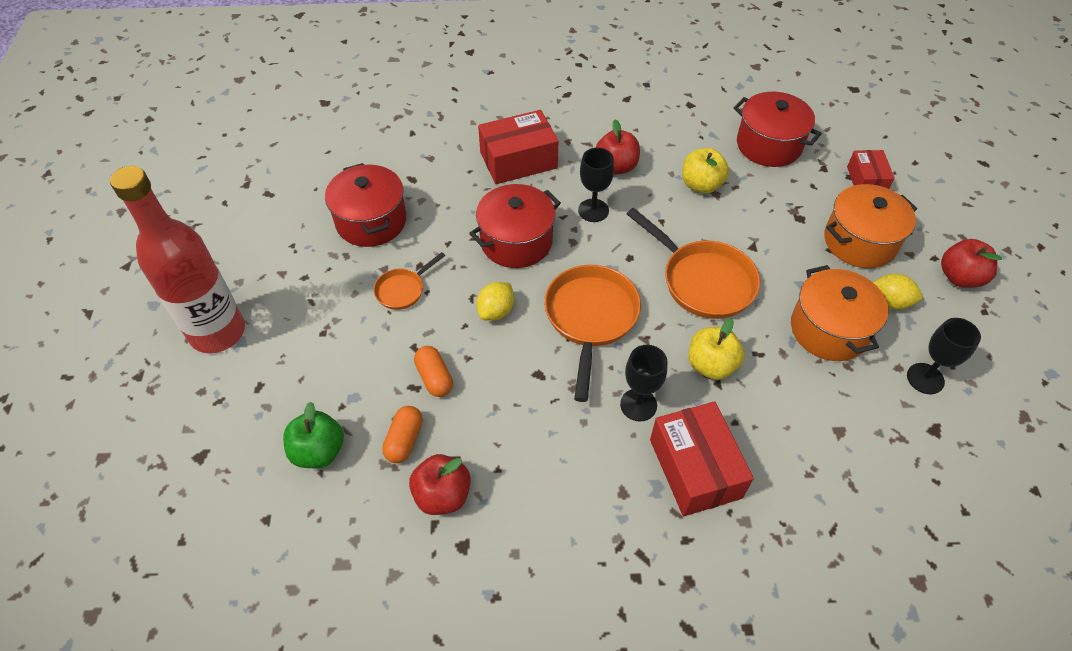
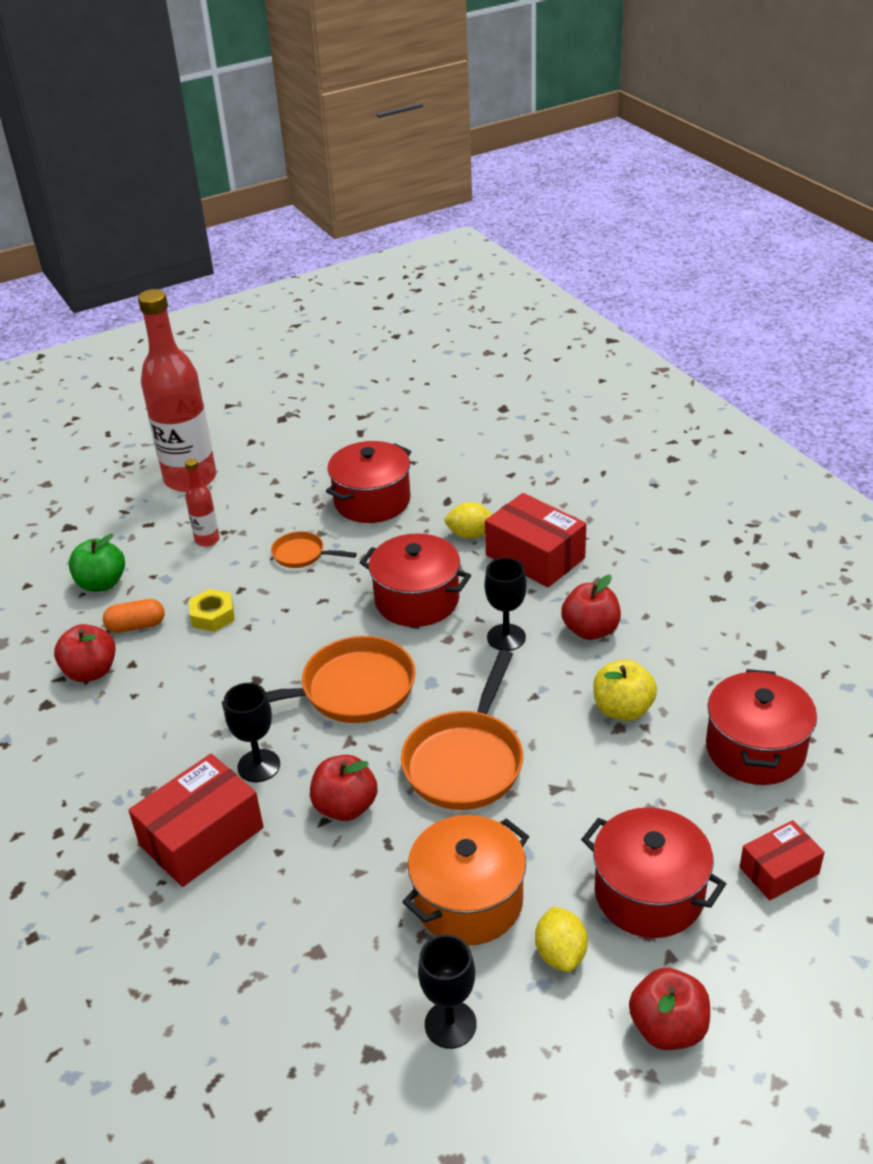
camera: 65 degrees right, 15 degrees down
orange capsule [414,346,453,397] -> yellow nut [189,589,235,632]
yellow lemon [477,282,514,321] -> yellow lemon moved to [444,502,492,539]
yellow apple [689,319,745,380] -> red apple [310,755,378,821]
orange pot [824,184,917,268] -> red pot [581,807,726,938]
none -> red bottle [185,458,220,547]

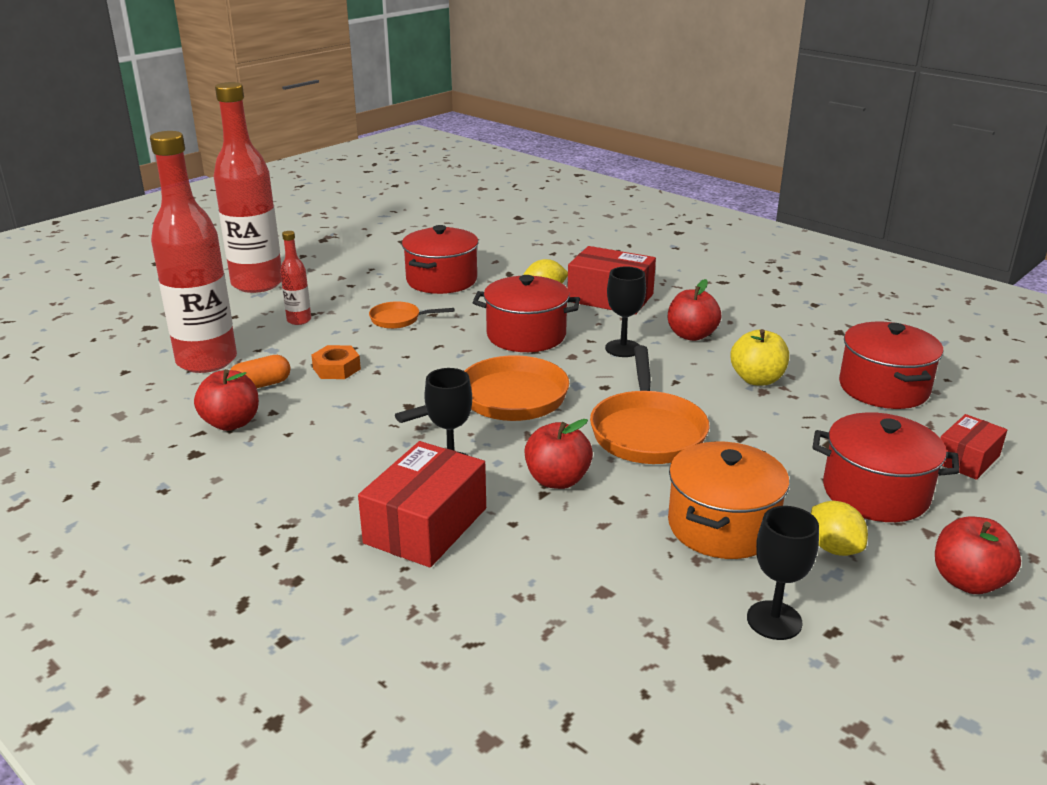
camera: 20 degrees left, 10 degrees down
green apple [69,534,125,592] -> red bottle [150,131,237,373]
yellow nut [189,589,235,632] -> orange nut [311,345,361,379]

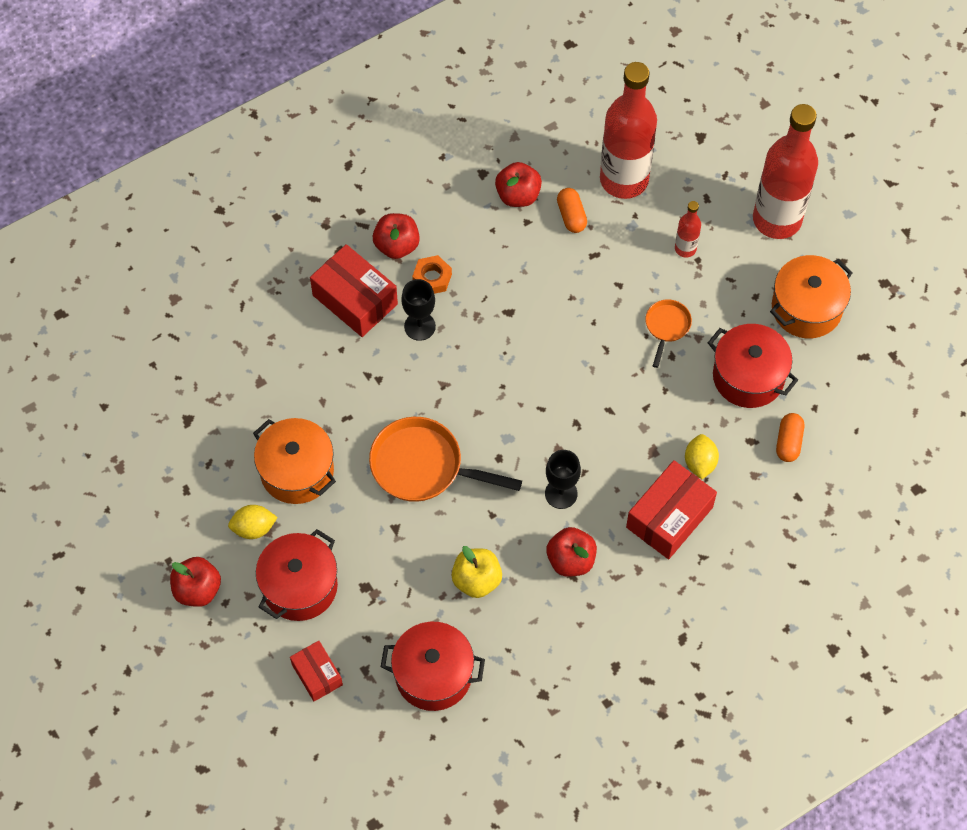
camera: 105 degrees right, 35 degrees up
orange nut [311,345,361,379] -> orange nut moved to [412,255,452,294]
orange pan [395,355,569,423] -> none
red pot [472,275,580,352] -> none
red apple [524,419,593,489] -> red apple moved to [373,213,420,259]
black goblet [747,506,819,640] -> none
none -> orange pot [770,255,853,338]
none -> orange capsule [776,413,804,462]

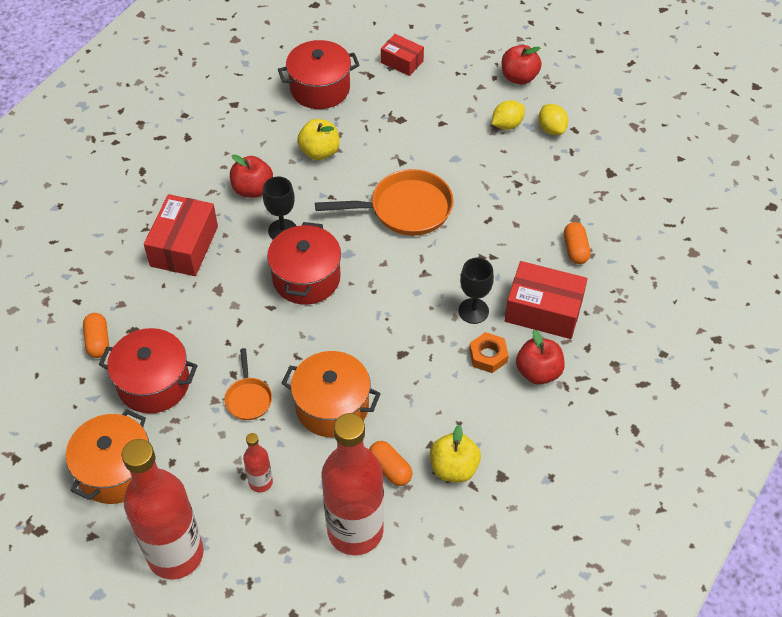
camera: 155 degrees right, 10 degrees down
orange pot [253,418,336,504] -> orange pot moved to [282,351,381,437]
red pot [256,529,338,621] -> red pot moved to [267,222,341,305]
red apple [495,162,542,207] -> yellow apple [430,425,481,483]
yellow lemon [685,434,719,479] -> yellow lemon moved to [539,104,568,135]
none -> orange capsule [564,222,591,264]

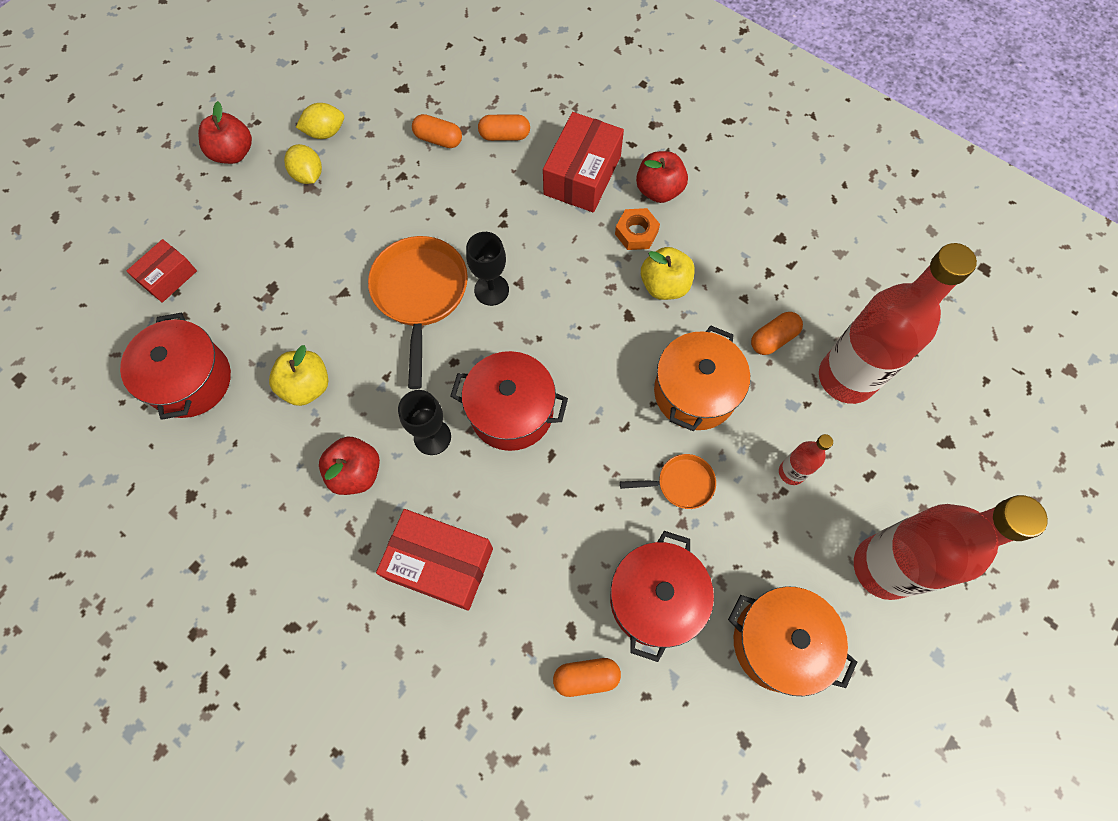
camera: 85 degrees left, 15 degrees up
yellow apple [430,425,481,483] -> yellow apple moved to [641,247,695,300]
black goblet [458,258,494,324] -> black goblet moved to [466,232,509,306]
none -> orange capsule [412,114,462,148]

